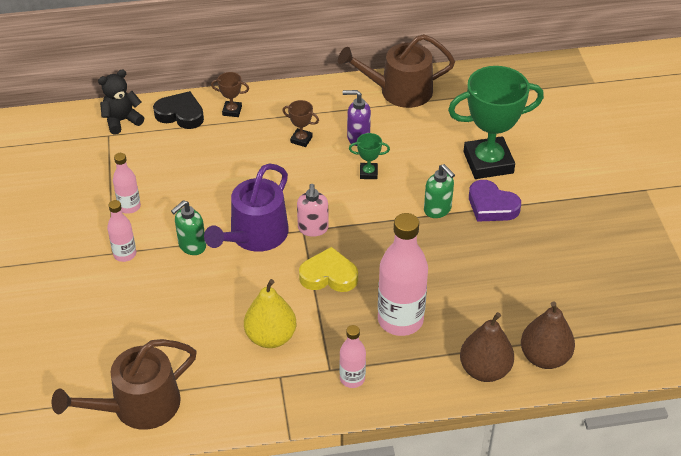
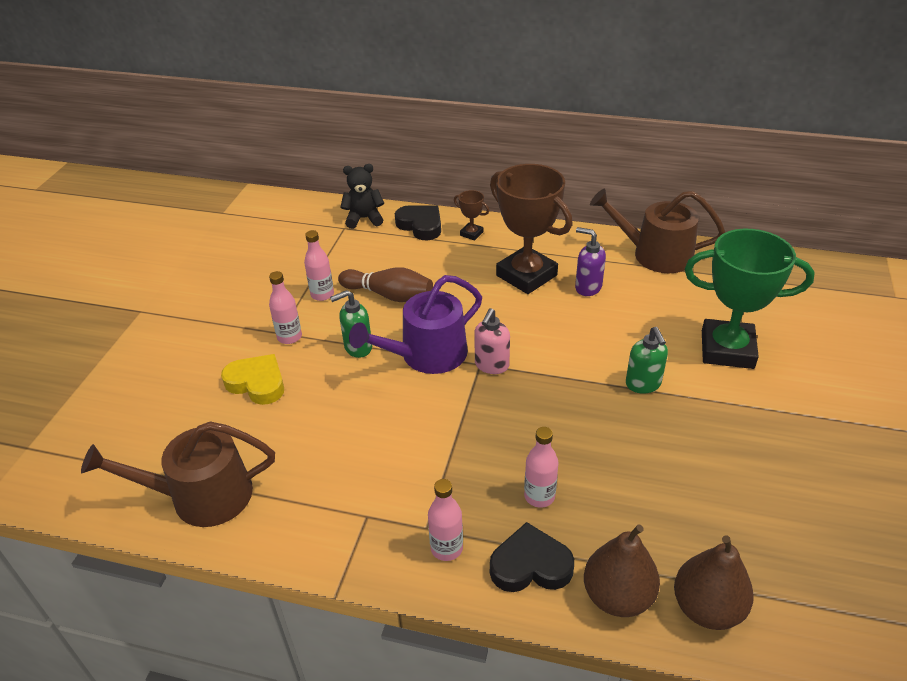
camera: 25 degrees right, 5 degrees down
yellow pear [244,279,296,348] -> none
brown trophy [283,100,319,147] -> brown trophy [490,164,572,294], size x2.36
yellow heart [299,247,358,292] -> yellow heart moved to [221,354,284,405]
green trophy [349,133,390,179] -> none
pink bottle [378,213,428,336] -> pink bottle [524,427,558,508], size x0.53
purple heart [469,180,521,222] -> none
none -> brown bowling pin [338,267,433,302]
none -> black heart [490,522,574,592]

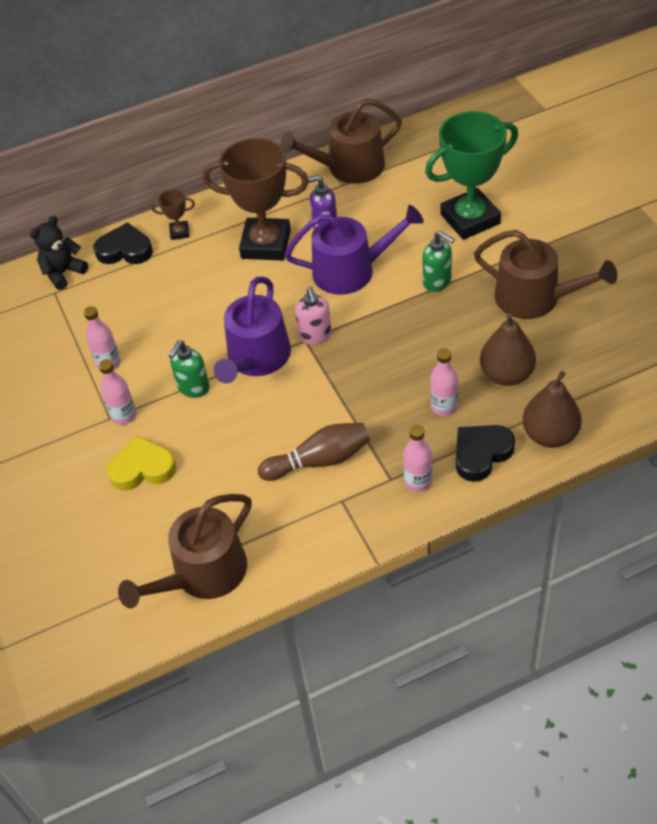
camera: 35 degrees left, 10 degrees up
brown bowling pin [338,267,433,302] -> brown bowling pin moved to [258,423,370,481]
brown pear [674,535,754,630] -> brown pear moved to [480,313,536,386]
none -> purple watering can [284,205,424,295]
none -> brown watering can [474,230,617,319]

